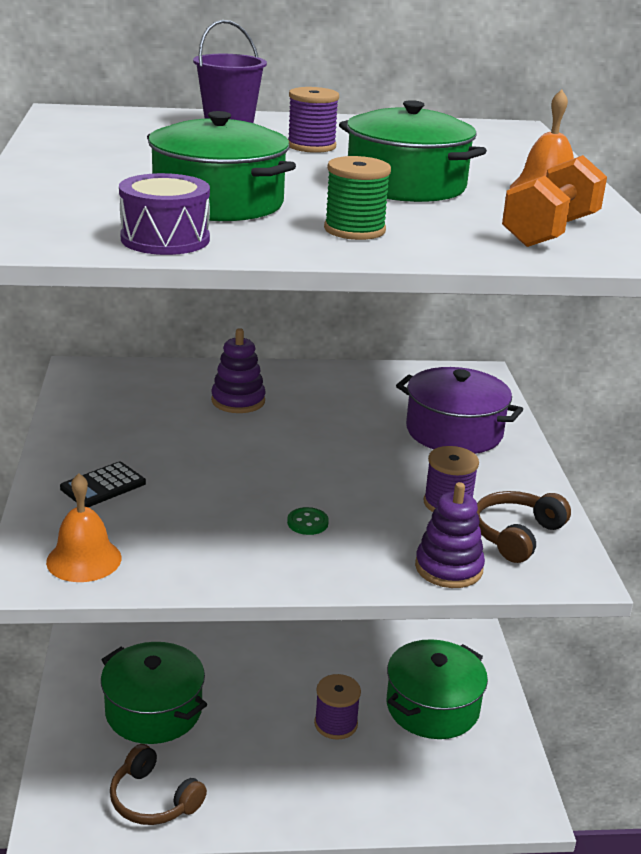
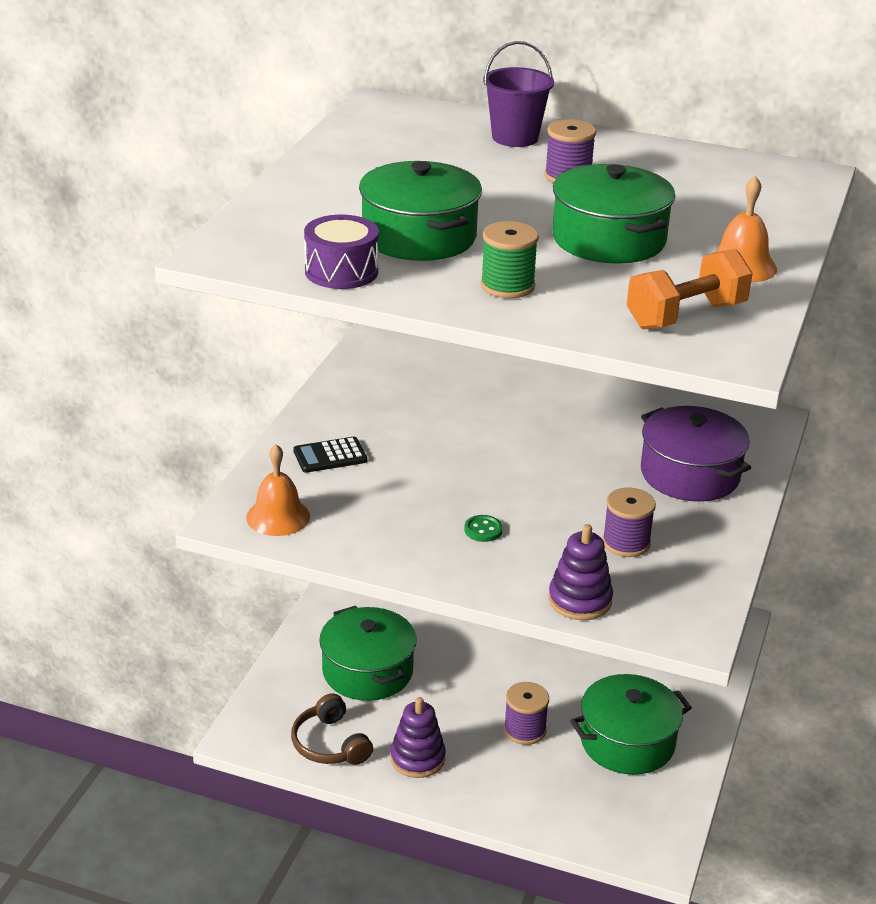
camera: 25 degrees right, 5 degrees up
purple stacking toy [211,328,266,413] -> purple stacking toy moved to [390,697,446,778]
brown headphones [477,491,571,563] -> none

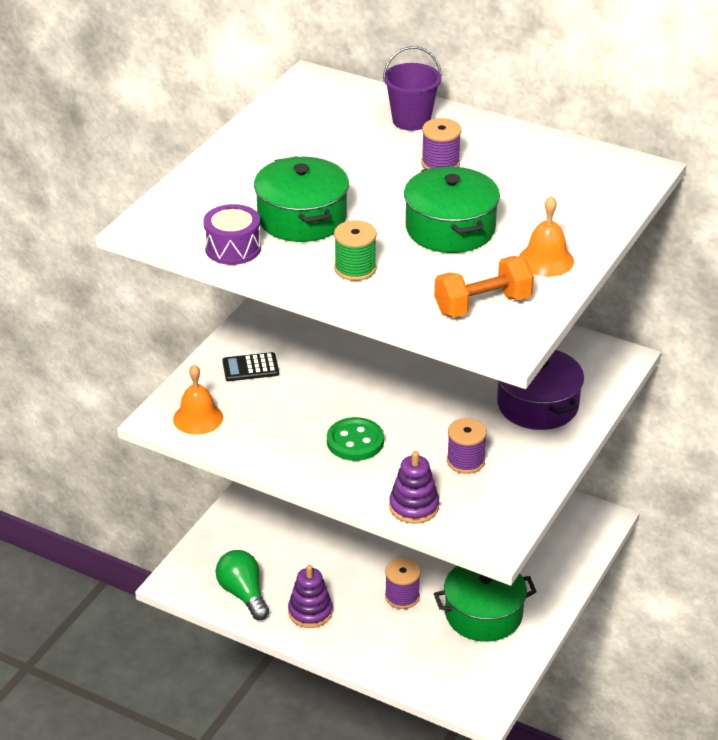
camera: 10 degrees right, 5 degrees up
brown headphones [291,693,373,765] -> green light bulb [216,550,269,620]
green pot [319,606,417,701] -> none
green button [464,515,503,542] -> green button [327,417,384,461], size x1.89

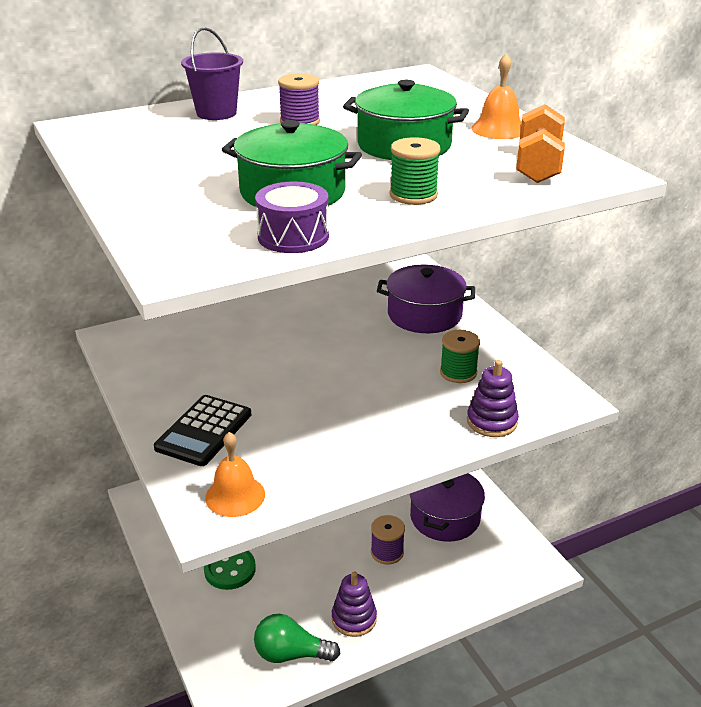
camera: 55 degrees left, 5 degrees down
black calculator [222,352,279,381] -> black calculator [154,395,251,466], size x1.54
green button [327,417,384,461] -> green button moved to [204,551,256,590]
green pot [434,566,537,642] -> purple pot [410,473,485,542]
purple spool [447,418,487,474] -> green spool [440,330,480,383]

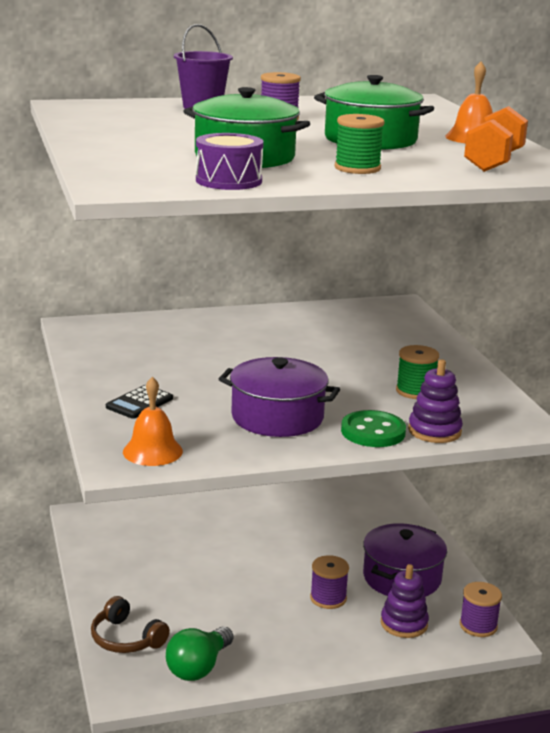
camera: 10 degrees right, 10 degrees down
black calculator [154,395,251,466] -> black calculator [106,385,173,419], size x0.65
green button [204,551,256,590] -> green button moved to [341,410,406,447]
green light bulb [254,614,341,663] -> green light bulb turned 75 degrees counterclockwise [166,626,233,681]
purple stacking toy [332,571,377,637] -> purple stacking toy moved to [381,564,429,638]
purple pot [377,265,475,333] -> purple pot moved to [219,357,340,437]
none -> brown headphones [91,596,170,653]
none -> purple spool [460,582,502,637]

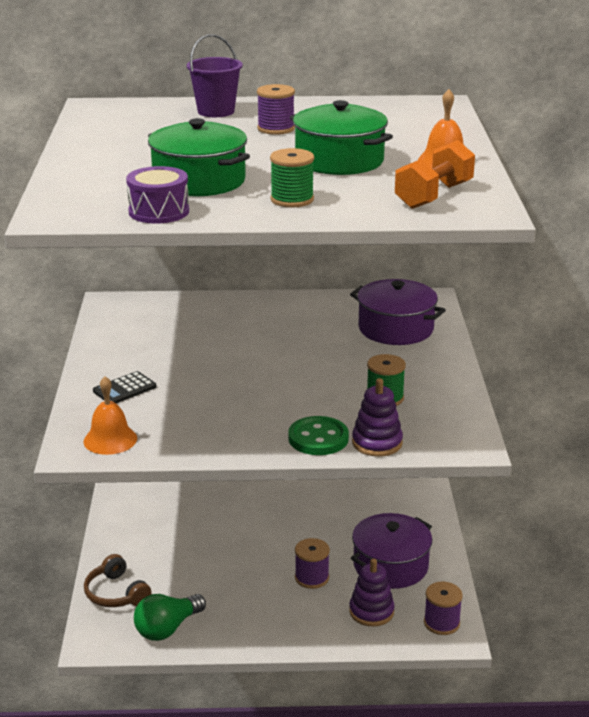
camera: 15 degrees right, 5 degrees up
purple pot [219,357,340,437] -> purple pot moved to [350,279,446,345]

